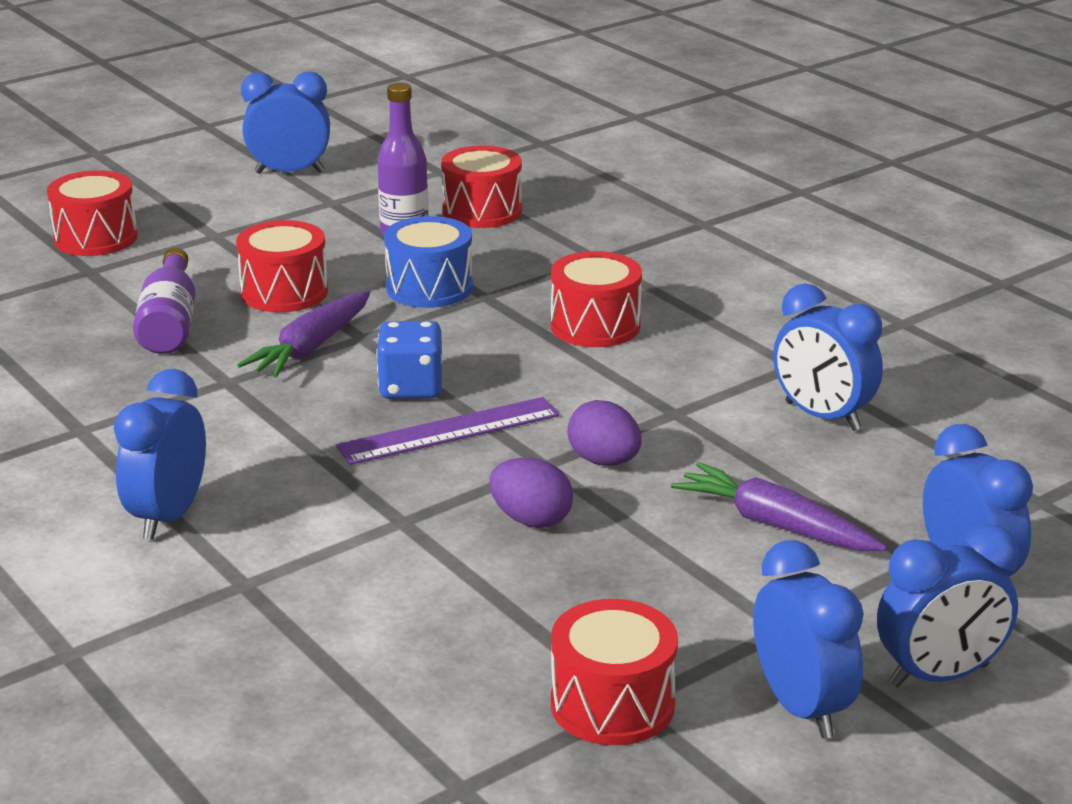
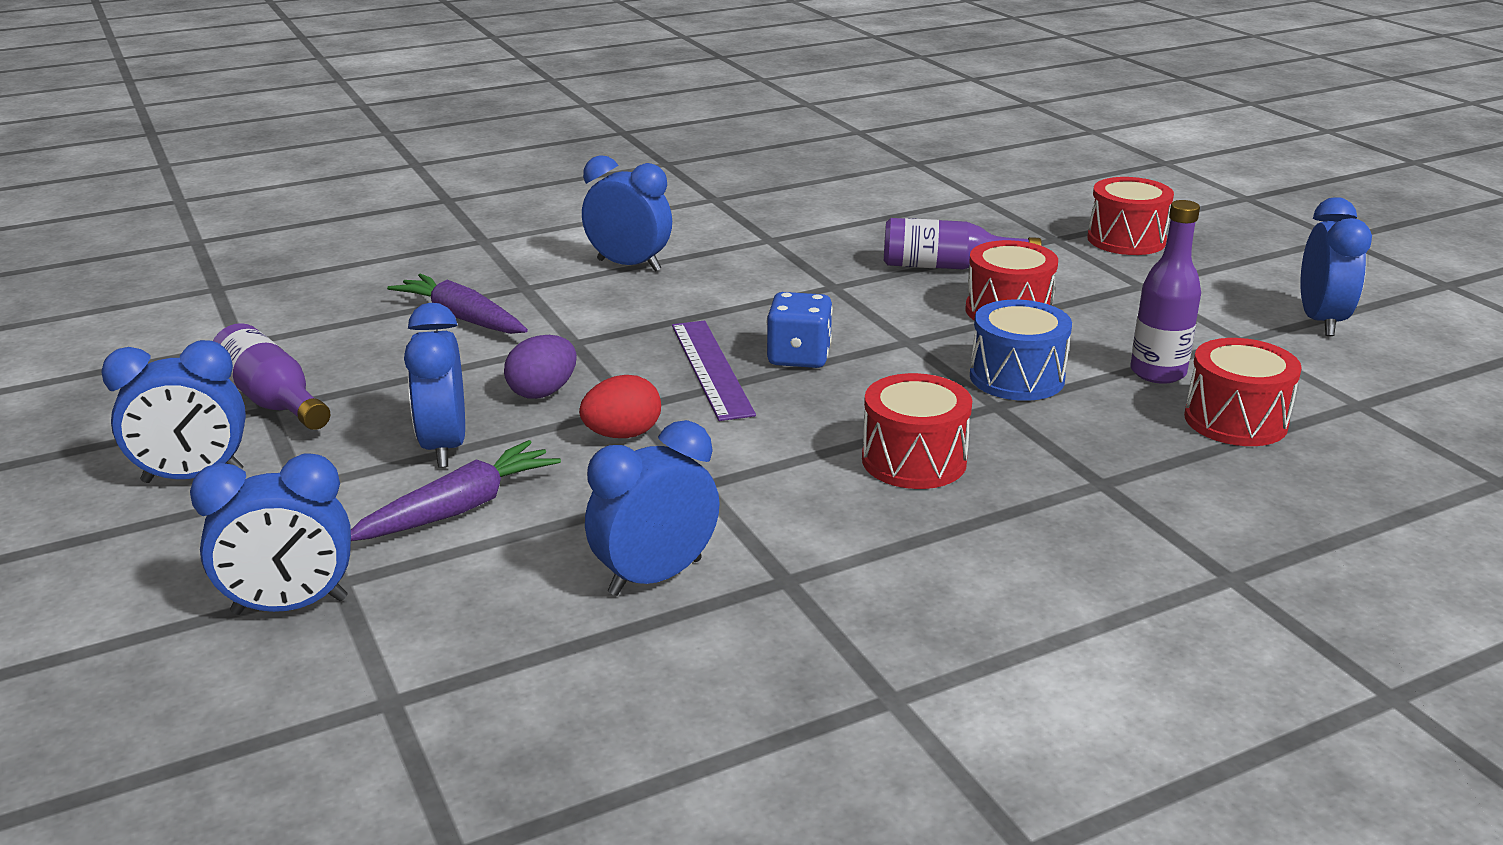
camera: 100 degrees right, 0 degrees up
purple carrot [237,291,370,378] -> purple carrot moved to [387,274,528,334]
red drum [551,599,678,745] -> purple bottle [213,323,330,430]
purple egg [567,400,641,466] -> red egg [579,375,661,438]
blue clock [877,525,1019,687] -> blue clock moved to [404,303,465,468]

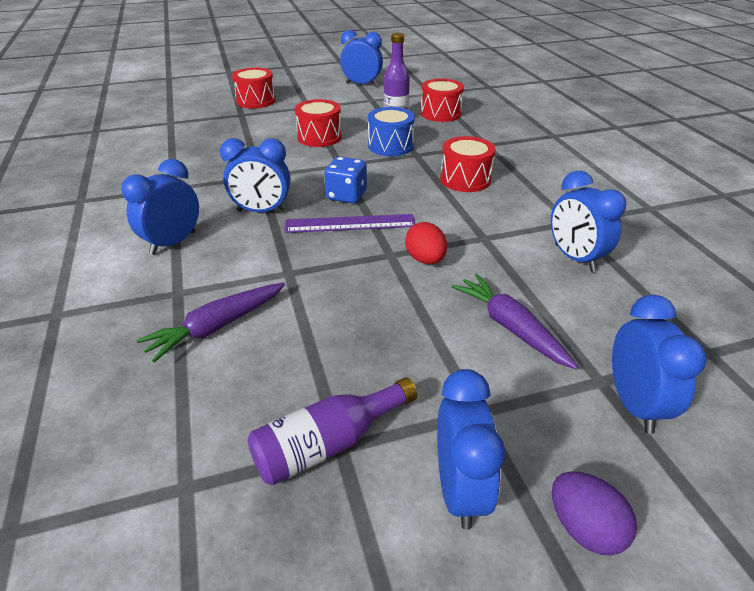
camera: 80 degrees left, 10 degrees up
blue clock [404,303,465,468] -> blue clock moved to [220,138,290,212]
purple egg [504,335,577,399] -> purple egg moved to [552,471,637,556]
purple bottle [884,218,1042,269] -> none

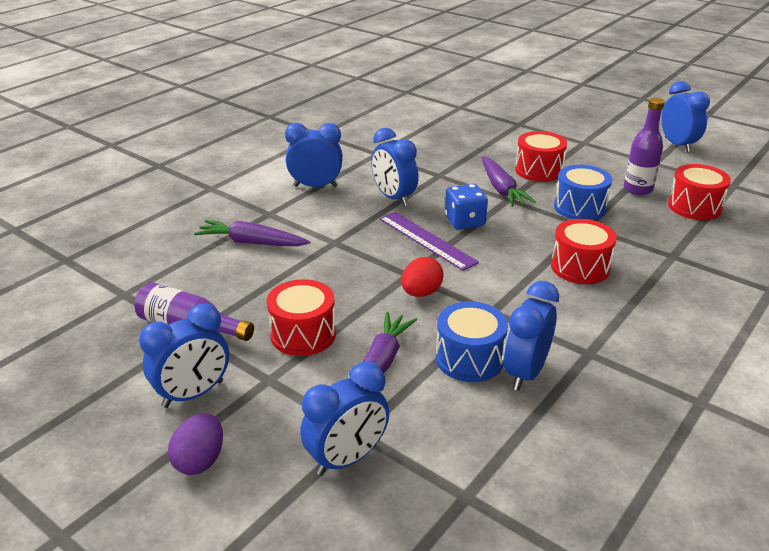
camera: 55 degrees right, 5 degrees down
red drum [232,67,276,108] -> red drum moved to [267,279,336,356]
none -> blue drum [436,301,508,382]
none -> purple carrot [482,156,536,207]

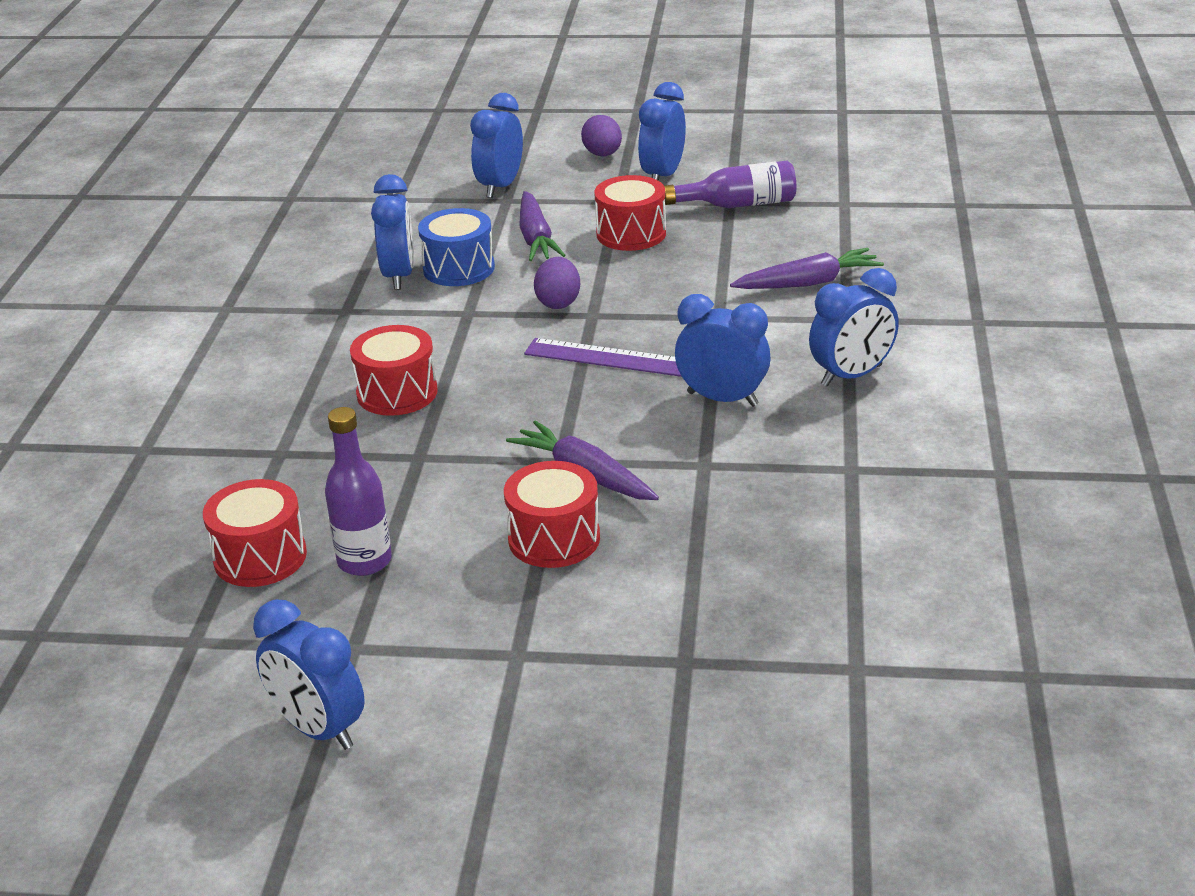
camera: 150 degrees right, 0 degrees up
red egg [401,257,444,297] -> purple egg [534,257,580,309]
blue dice [445,184,488,230] -> none
blue drum [554,165,612,220] -> none

